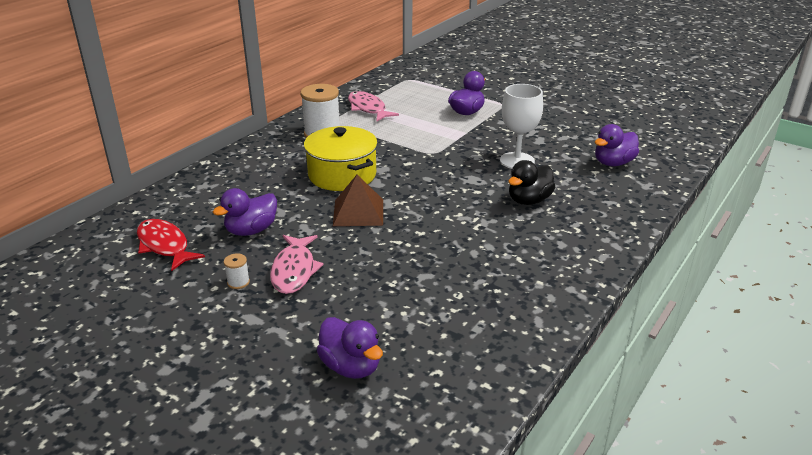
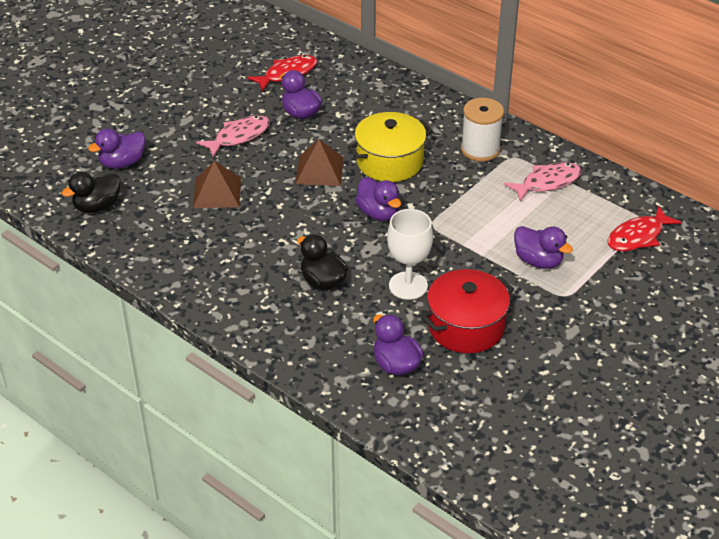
camera: 95 degrees right, 10 degrees up
white spool [224,254,250,289] -> none
pink fish [270,235,324,294] -> pink fish turned 135 degrees clockwise [196,115,270,157]
none -> black duck [62,172,121,213]
none -> brown pyramid [193,161,241,208]
none -> purple duck [355,177,401,221]
none -> red pot [421,269,514,353]
none -> red fish [608,206,682,251]

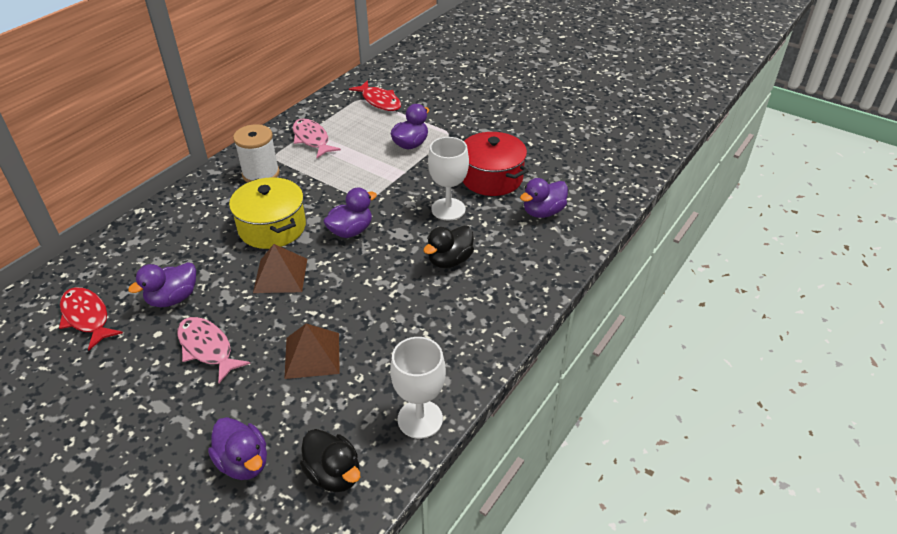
camera: 95 degrees left, 0 degrees up
none -> white goblet [390,337,446,439]

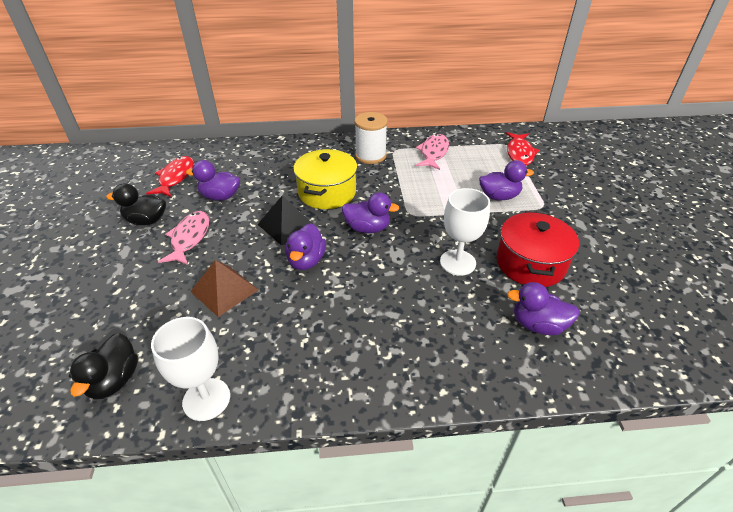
camera: 50 degrees right, 0 degrees up
purple duck [208,417,267,480] -> purple duck moved to [285,223,326,270]
brown pyramid [253,244,307,293] -> black pyramid [258,196,314,245]
black duck [423,226,474,268] -> black duck moved to [106,183,166,225]

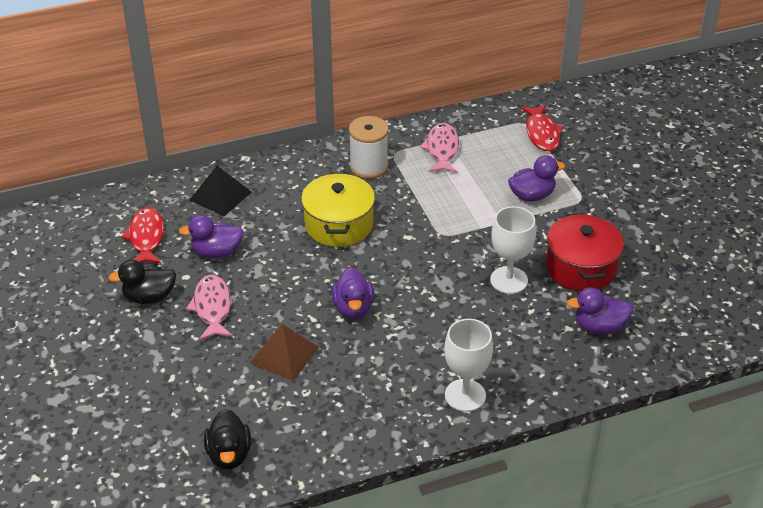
camera: 15 degrees left, 0 degrees up
white goblet [151,317,230,421] -> white goblet moved to [444,319,493,412]
black pyramid [258,196,314,245] -> black pyramid moved to [190,166,251,216]
purple duck [342,192,400,233] -> none

